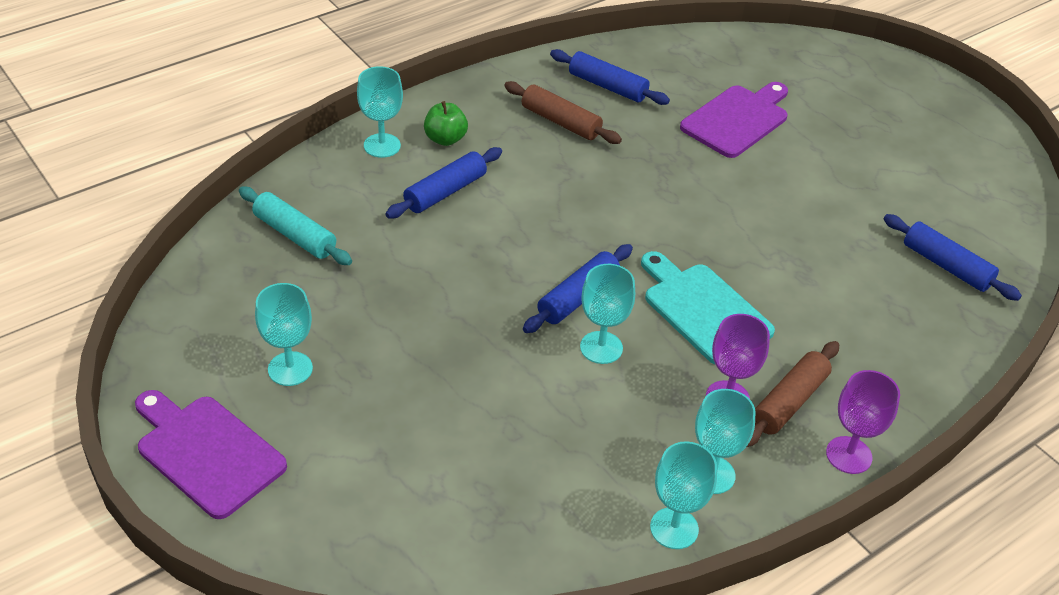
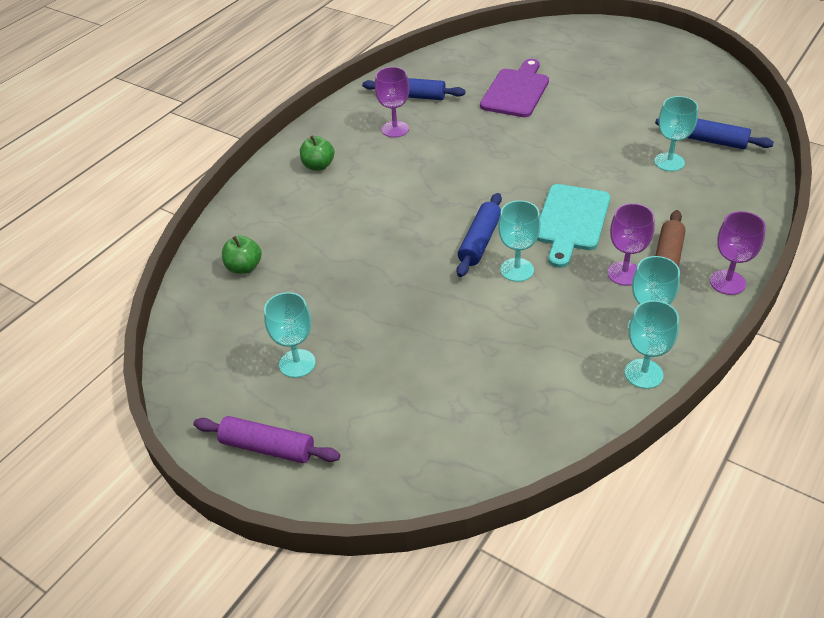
camera: 15 degrees left, 0 degrees up
purple cutting board [135,390,287,519] -> purple rolling pin [193,416,340,463]
turquoise rolling pin [239,187,352,265] -> green apple [222,236,262,274]
turquoise goblet [357,66,403,158] -> turquoise goblet moved to [654,96,698,171]
blue rolling pin [385,147,502,219] -> none
brown rolling pin [504,81,622,144] -> purple goblet [375,67,409,138]
turquoise cutting board [641,251,775,364] -> turquoise cutting board turned 105 degrees counterclockwise [537,184,610,268]

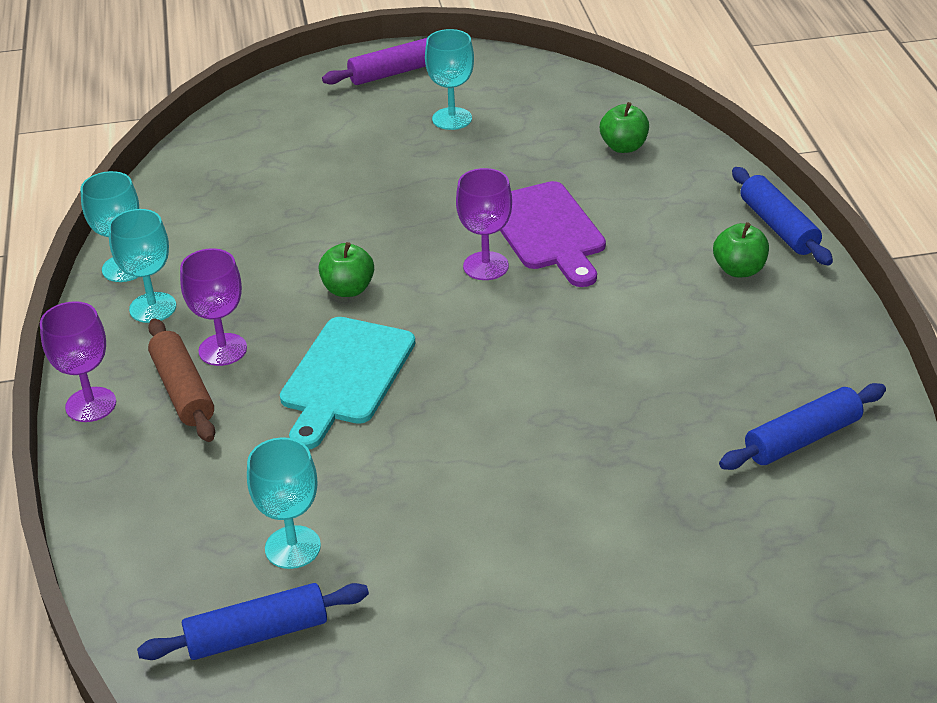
camera: 135 degrees right, 5 degrees down
purple goblet [375,67,409,138] -> purple goblet moved to [456,168,512,280]
blue rolling pin [456,193,502,277] -> blue rolling pin moved to [732,167,833,265]
purple cutting board [480,59,549,117] -> purple cutting board moved to [500,181,606,287]
turquoise goblet [498,200,541,282] -> green apple [318,242,374,297]
turquoise cutting board [537,184,610,268] -> turquoise cutting board turned 135 degrees counterclockwise [280,317,415,449]

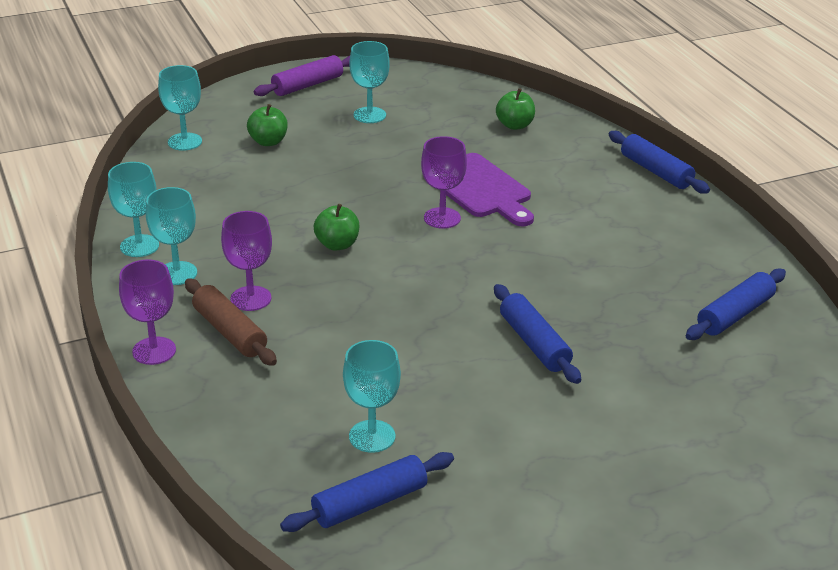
camera: 15 degrees left, 5 degrees down
turquoise cutting board [280,317,415,449] -> none
green apple [713,222,769,277] -> green apple moved to [247,104,288,146]
none -> turquoise goblet [158,65,202,151]
none -> blue rolling pin [494,284,581,384]

